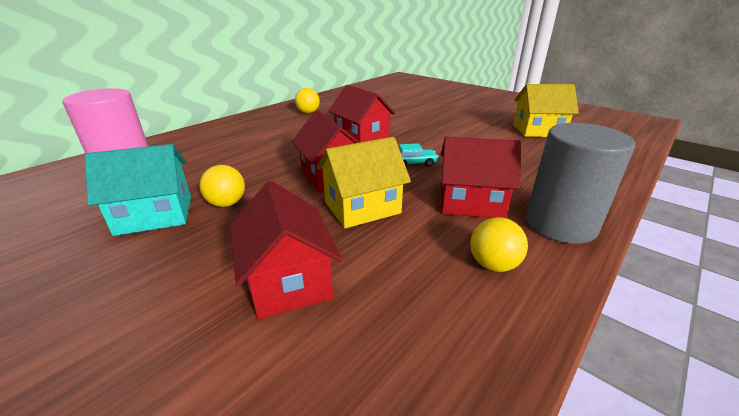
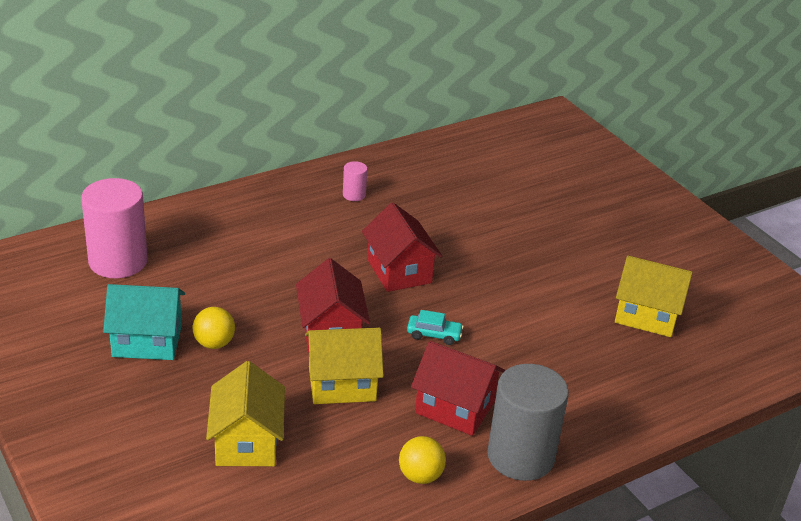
camera: 15 degrees right, 5 degrees up
red house [230,181,342,320] -> yellow house [206,361,285,466]
yellow ball [295,88,320,113] -> pink cylinder [343,161,367,201]

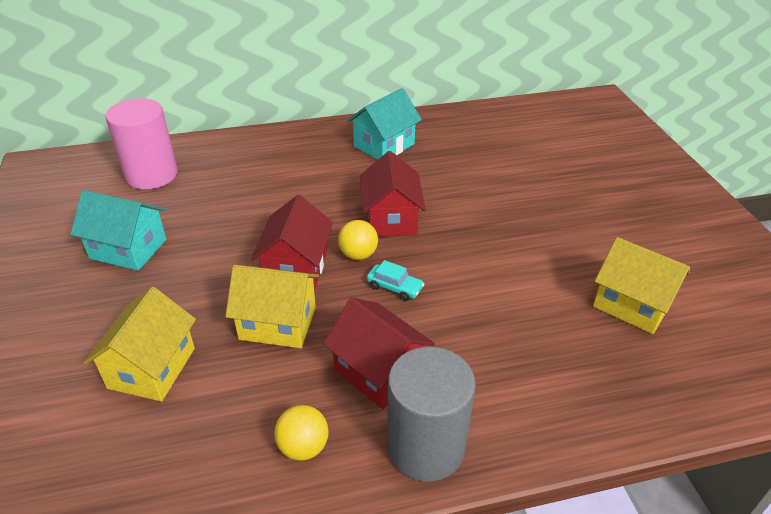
camera: 20 degrees right, 5 degrees up
yellow ball [192,307,235,349] -> yellow ball moved to [338,220,378,260]
pink cylinder [343,161,367,201] -> turquoise house [347,88,422,160]

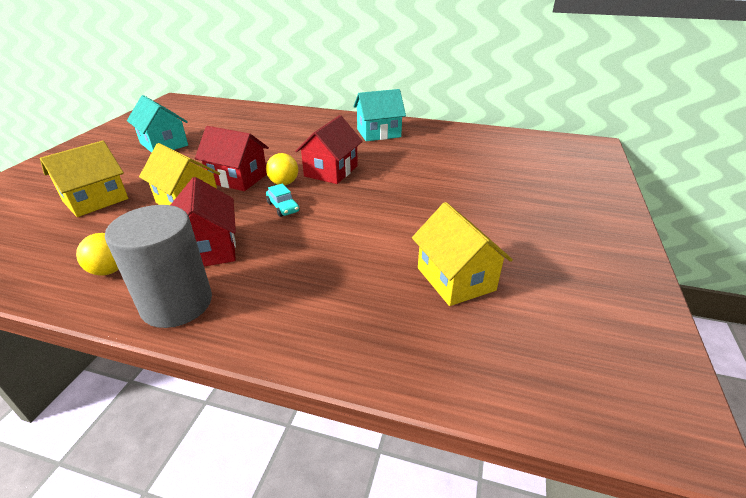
camera: 30 degrees right, 5 degrees down
pink cylinder [105,98,178,189] -> none
red house [251,195,333,290] -> red house turned 75 degrees clockwise [195,126,269,191]

